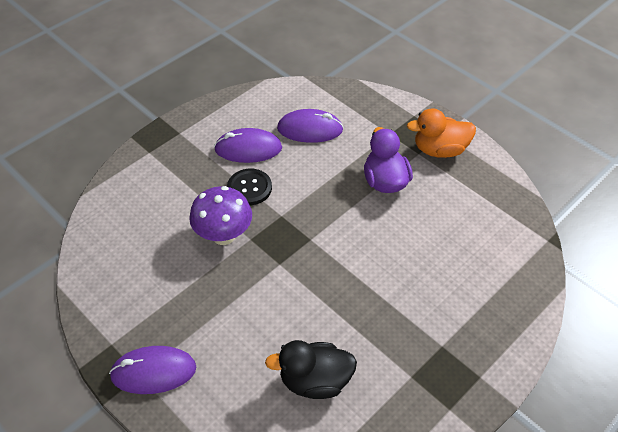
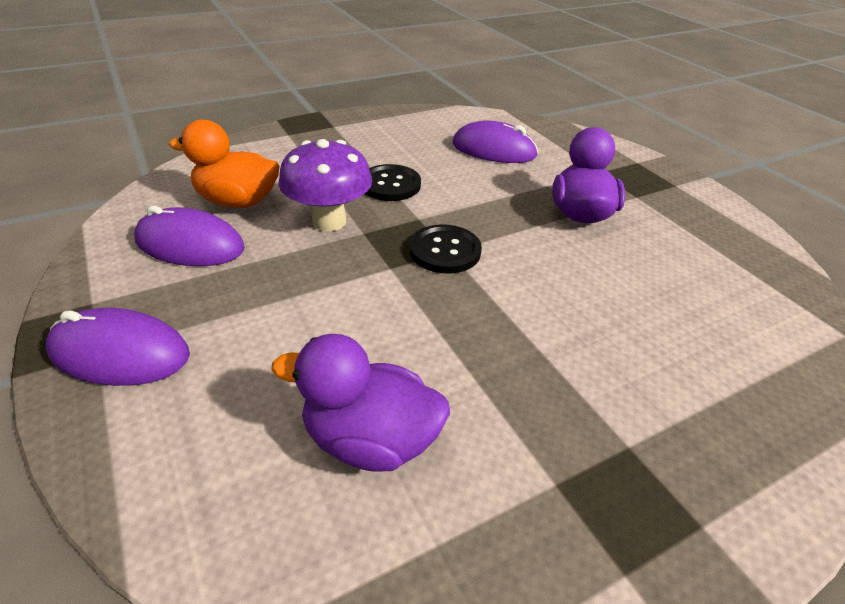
camera: 15 degrees right, 10 degrees down
purple mouse [214,128,282,163] -> purple mouse moved to [134,206,245,266]
black duck [265,340,357,399] -> purple duck [271,334,450,472]
orange duck [407,108,476,158] -> orange duck moved to [169,119,280,208]
none -> black button [410,224,482,274]

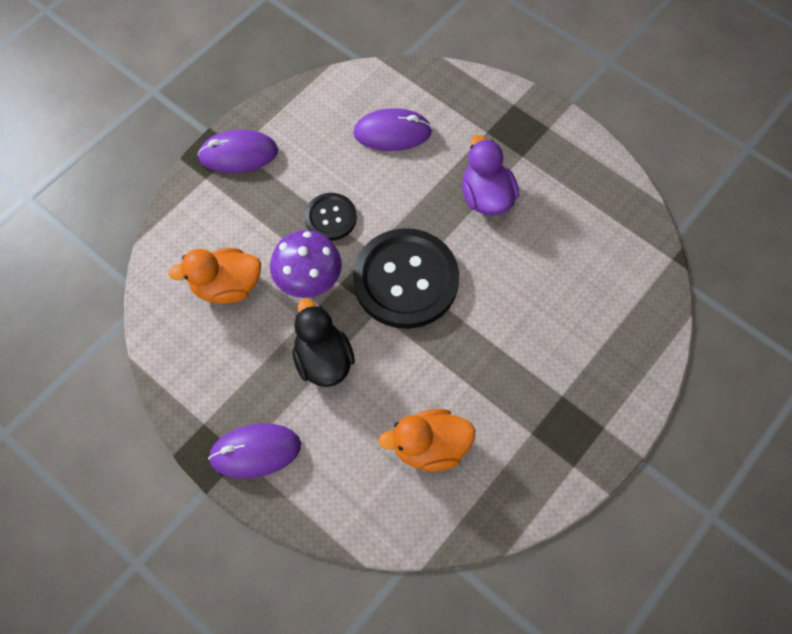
camera: 20 degrees left, 25 degrees up
purple mouse [134,206,245,266] -> purple mouse moved to [197,130,278,173]
purple duck [271,334,450,472] -> orange duck [378,409,475,472]
black button [410,224,482,274] -> black button [353,228,459,329], size x1.97
none -> black duck [292,298,355,387]

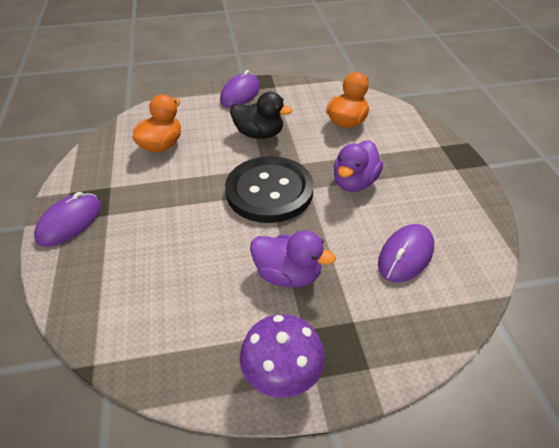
camera: 130 degrees right, 20 degrees down
purple mouse [197,130,278,173] -> purple mouse moved to [34,192,101,247]
purple mushroom [270,230,342,298] -> purple mushroom moved to [240,314,325,398]
black button [305,193,357,241] -> purple duck [334,140,383,192]

